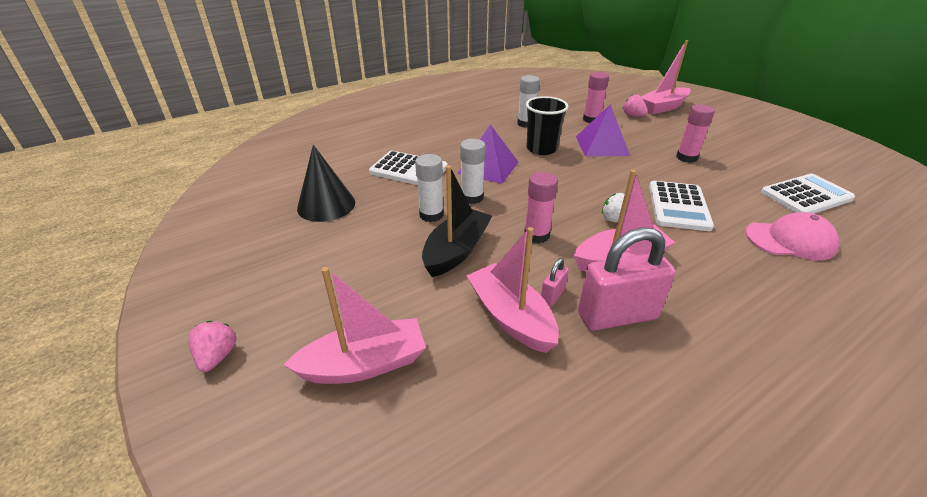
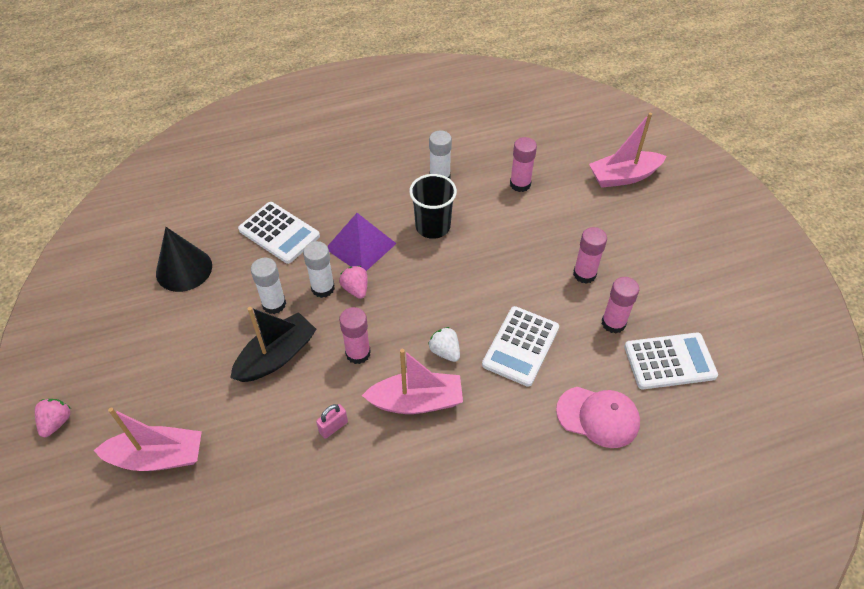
camera: 15 degrees right, 15 degrees up
pink boat [466,227,559,353] -> none
purple pyramid [576,104,630,157] -> none
pink padlock [578,228,676,331] -> none
pink strawberry [623,94,648,116] -> pink strawberry moved to [339,266,368,299]
none -> pink glue stick [602,277,639,334]

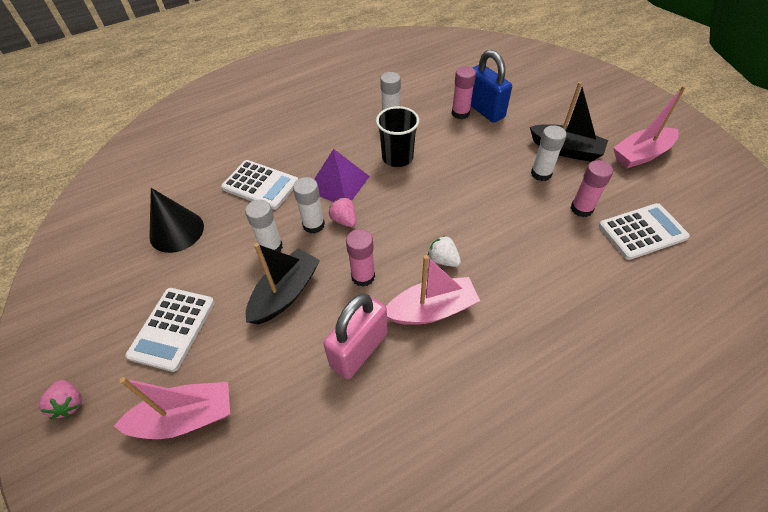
camera: 10 degrees left, 0 degrees up
pink strawberry [35,399,71,437] -> pink strawberry turned 150 degrees clockwise [39,380,82,419]
pink padlock [316,404,348,439] -> pink padlock [323,294,388,379], size x2.21
white calculator [482,306,559,387] -> white calculator moved to [126,288,215,372]
pink cap [556,387,640,448] -> none
pink glue stick [573,227,607,284] -> white glue stick [531,125,567,181]
pink boat [589,113,667,188] -> pink boat moved to [613,86,686,168]
none -> blue padlock [471,50,512,123]
none -> black boat [530,82,608,162]

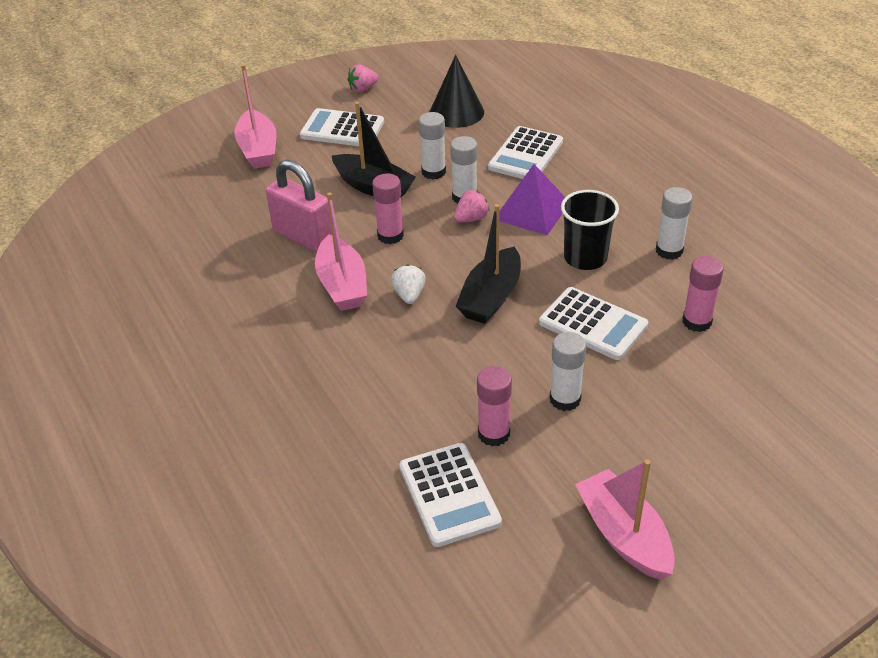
camera: 90 degrees right, 10 degrees down
pink strawberry [39,380,82,419] -> pink strawberry moved to [348,65,379,92]
white strawberry [428,236,461,267] -> white strawberry turned 45 degrees counterclockwise [391,264,426,304]
blue padlock [471,50,512,123] -> none
black boat [530,82,608,162] -> black boat moved to [456,204,521,324]
none -> white calculator [539,287,648,360]

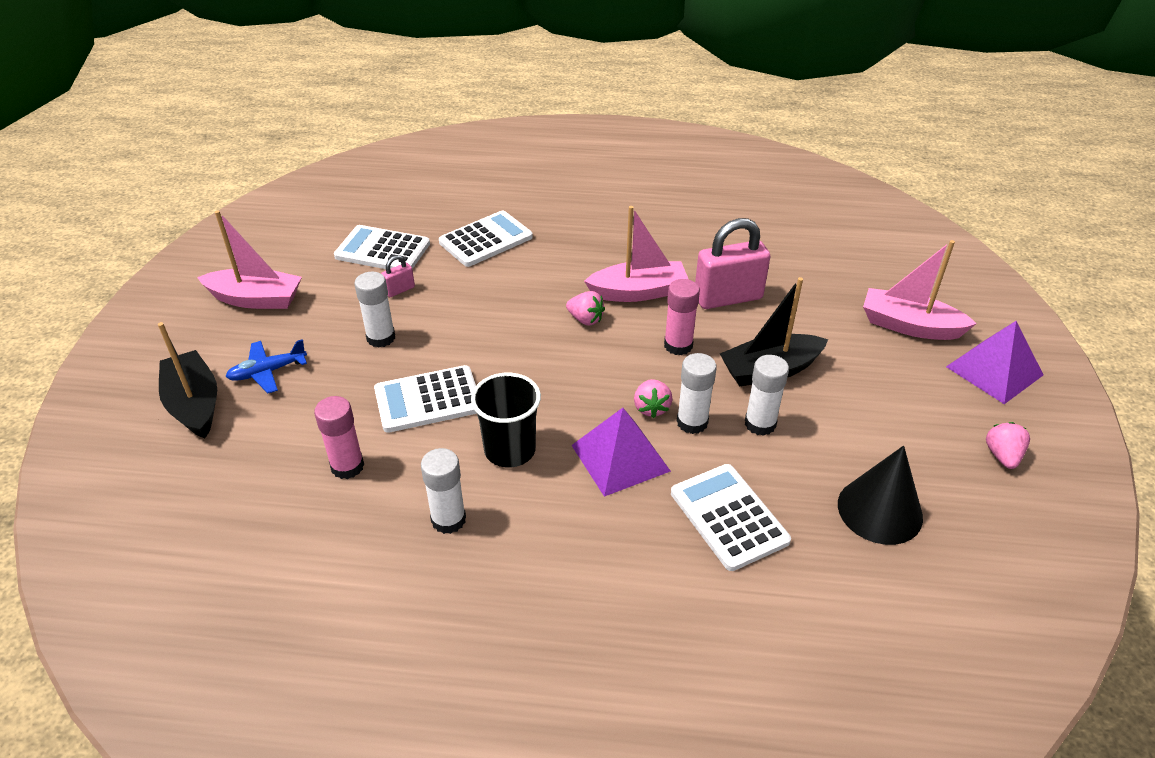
camera: 125 degrees right, 0 degrees up
white calculator [300,108,384,146] -> white calculator moved to [439,211,533,267]
pink boat [315,192,367,311] -> pink boat turned 150 degrees clockwise [584,206,688,302]
white strawberry [391,264,426,304] -> pink strawberry [566,291,605,326]
black boat [456,204,521,324] -> black boat moved to [158,322,217,438]
pink glue stick [477,366,512,446] -> pink padlock [381,255,415,297]
none -> blue plane [225,339,307,393]
none -> purple pyramid [946,321,1043,404]

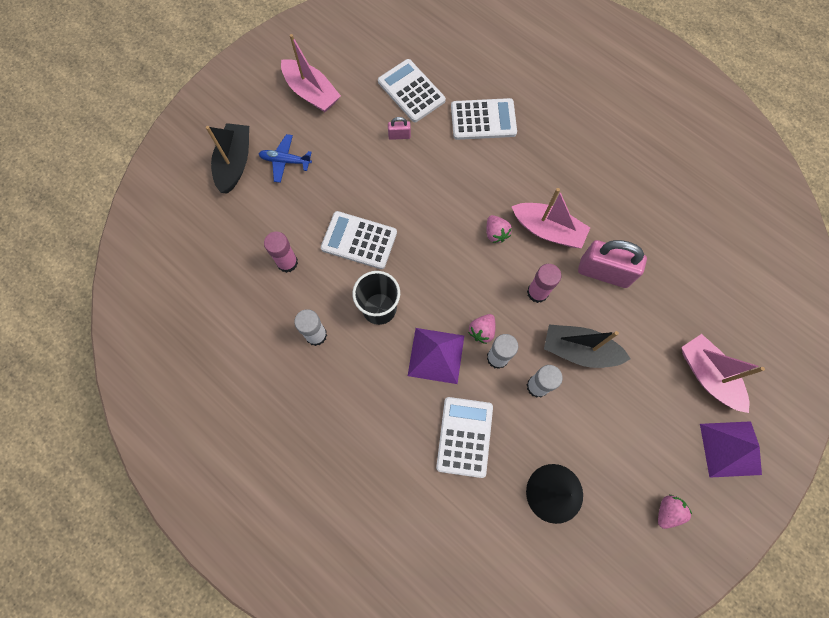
camera: 35 degrees right, 30 degrees up
white glue stick [354,271,395,348] -> none

